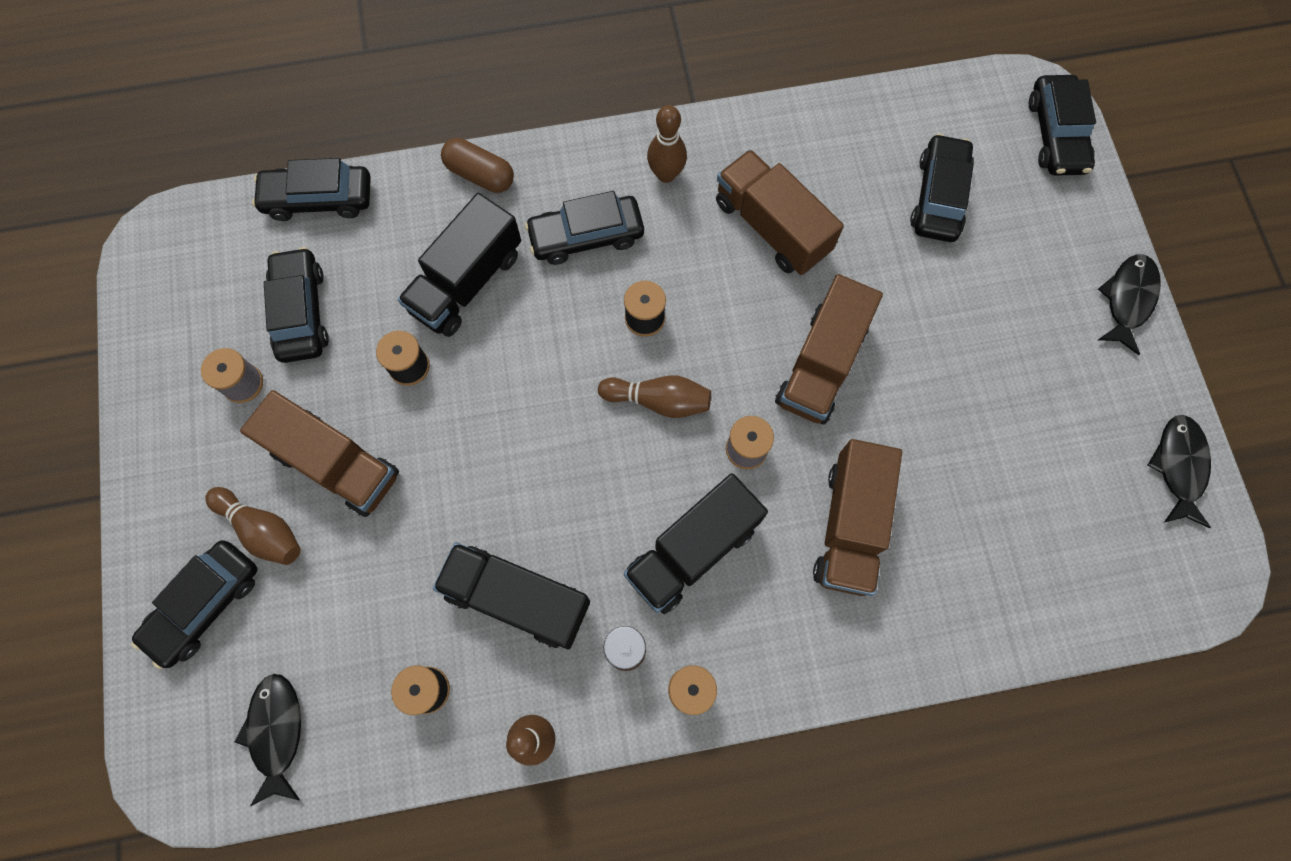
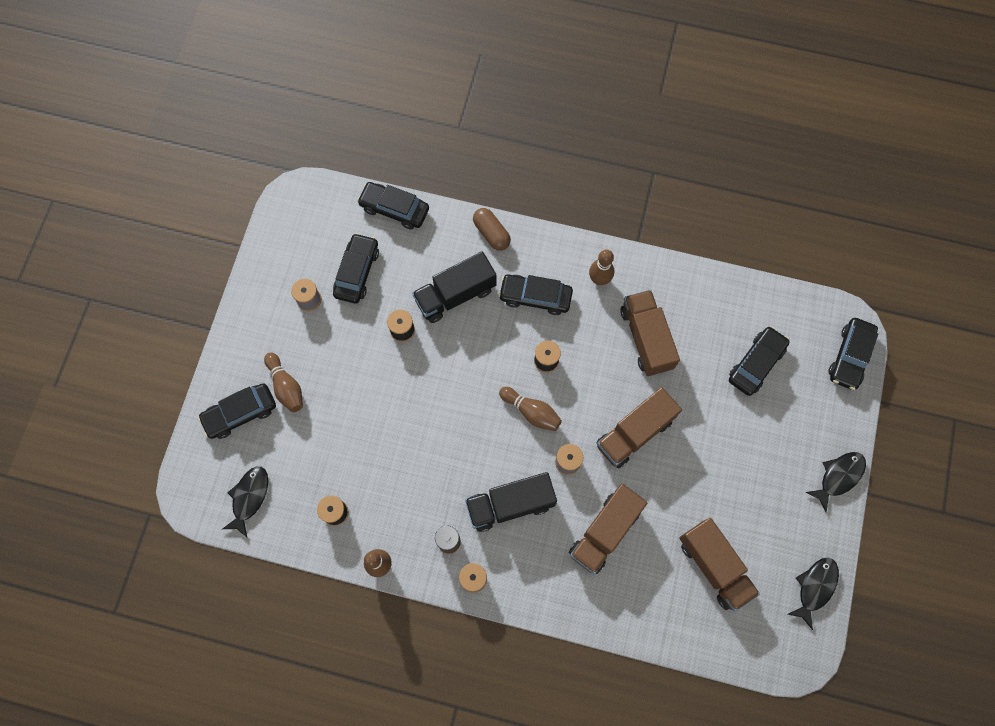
camera: 25 degrees right, 0 degrees up
brown truck [240,390,399,517] -> brown truck moved to [679,518,760,611]
black truck [433,542,590,649] -> none

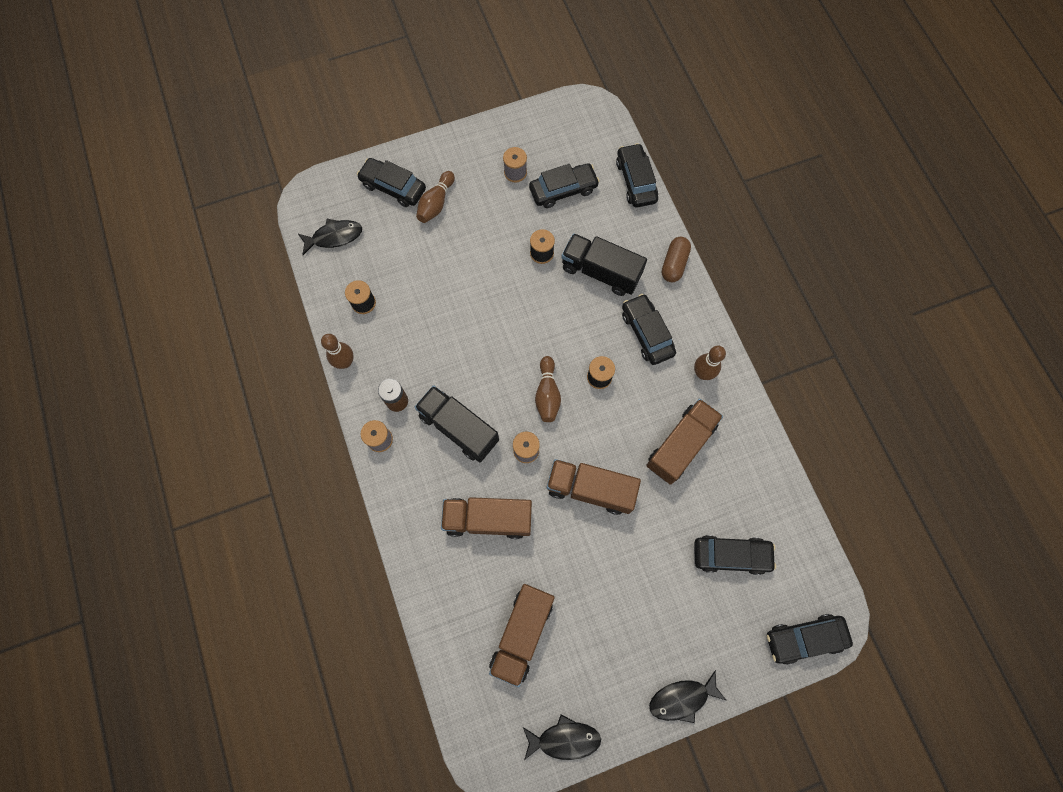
camera: 55 degrees right, 0 degrees up
black fish [806,452,866,512] -> black fish turned 150 degrees clockwise [649,670,727,723]

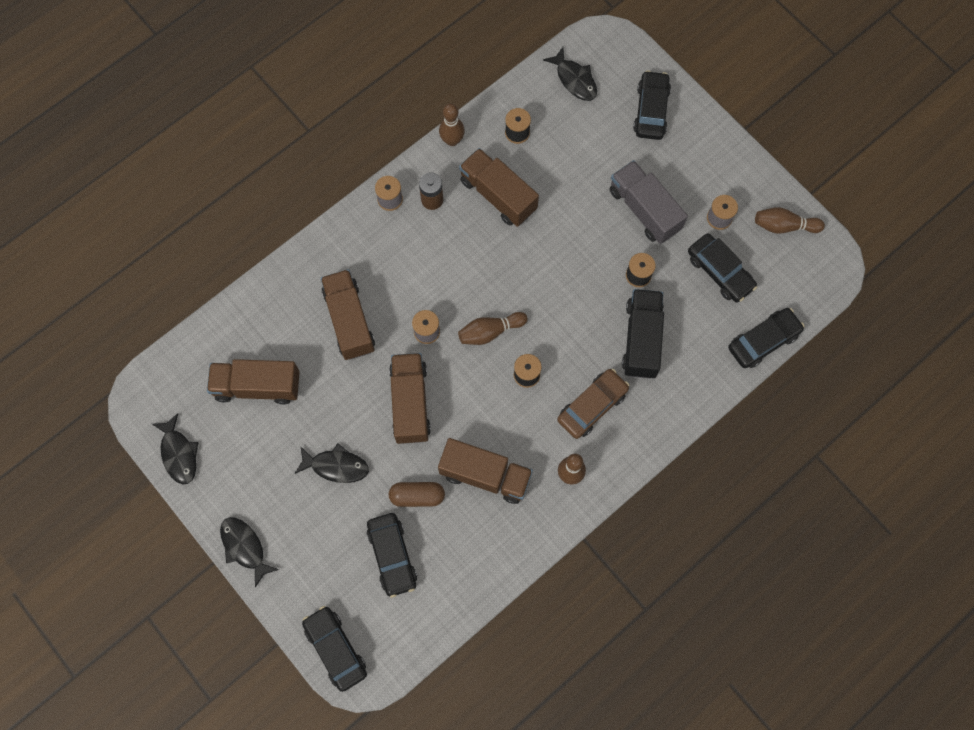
camera: 70 degrees right, 0 degrees up
black truck [414,385,499,462] -> none
brown bowling pin [416,171,455,223] -> brown bowling pin moved to [755,207,825,234]
black car [622,294,676,365] -> brown car [557,369,629,439]
brown capsule [662,237,691,282] -> brown capsule moved to [389,482,445,507]
none -> black fish [294,443,369,483]
none -> brown truck [459,148,539,227]
none -> grey truck [610,160,688,244]

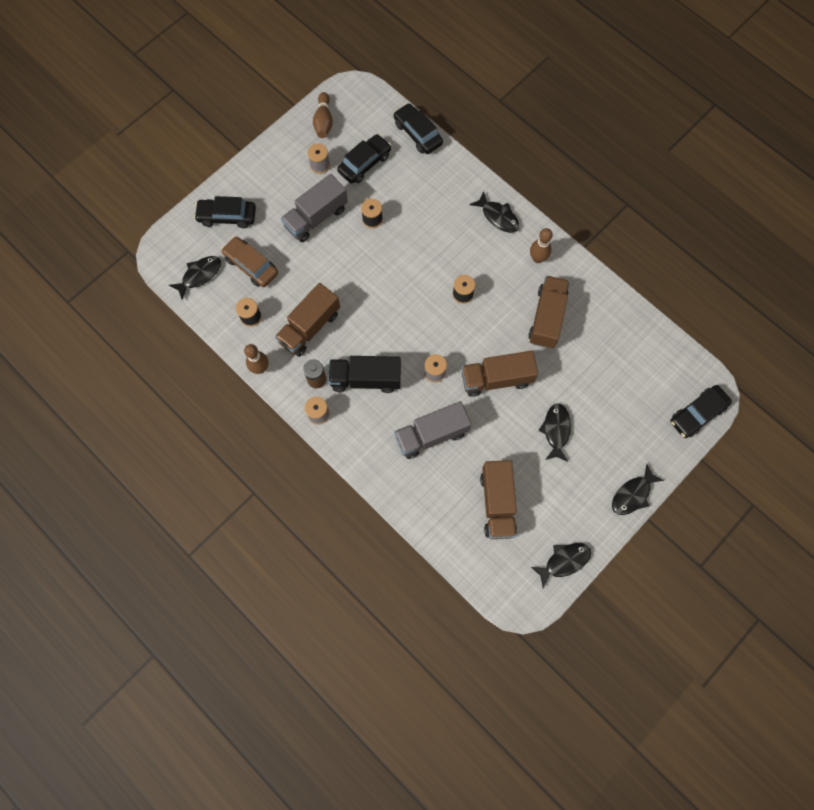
camera: 95 degrees left, 0 degrees up
brown truck [321,269,375,360] -> grey truck [394,401,471,459]
black car [367,513,417,598] -> none
brown capsule [389,482,445,507] -> none
brown bowling pin [458,312,528,345] -> none
brown car [557,369,629,439] -> brown car moved to [221,237,278,287]
black truck [622,289,664,379] -> black truck moved to [328,356,401,393]
none -> black fish [470,191,519,233]

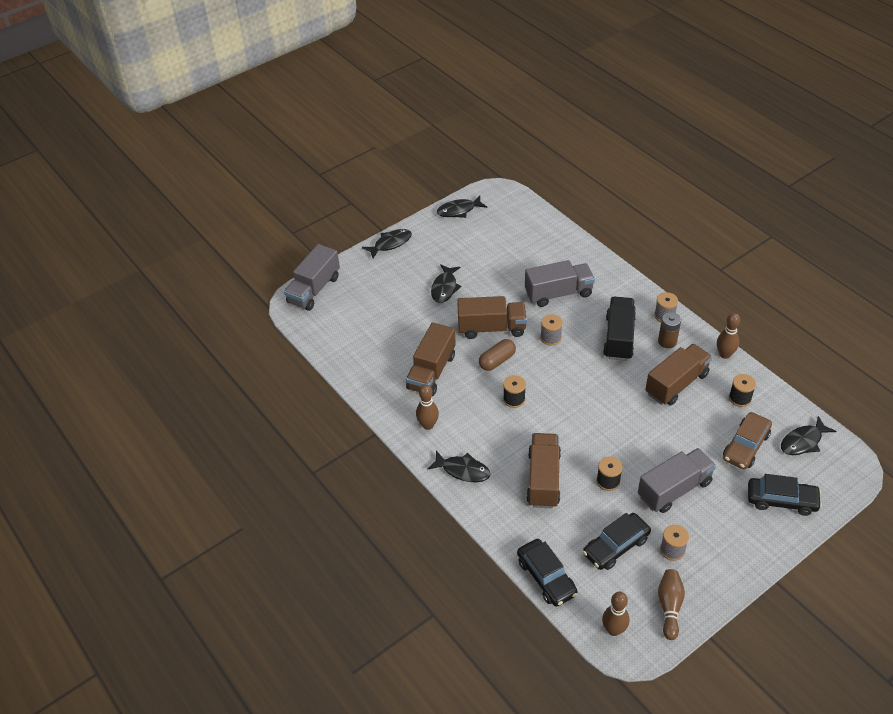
camera: 170 degrees left, 25 degrees down
brown car [221,237,278,287] -> brown car turned 75 degrees clockwise [723,412,772,469]
black truck [328,356,401,393] -> black truck turned 90 degrees counterclockwise [603,297,636,361]
black fish [470,191,519,233] -> black fish turned 150 degrees clockwise [427,451,491,482]
brown truck [480,460,517,539] -> brown truck moved to [526,433,561,508]
black car [670,385,732,438] -> grey truck [284,244,340,311]
none -> brown capsule [479,339,516,371]
none -> brown bowling pin [602,592,629,636]

